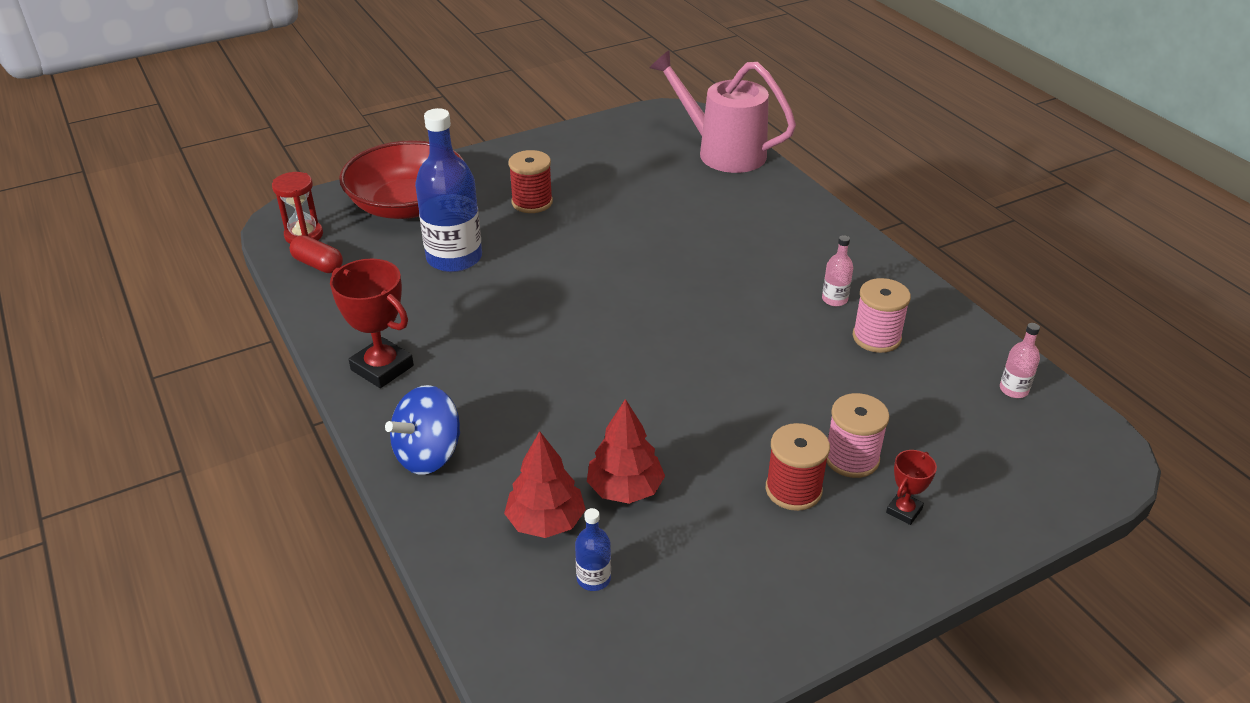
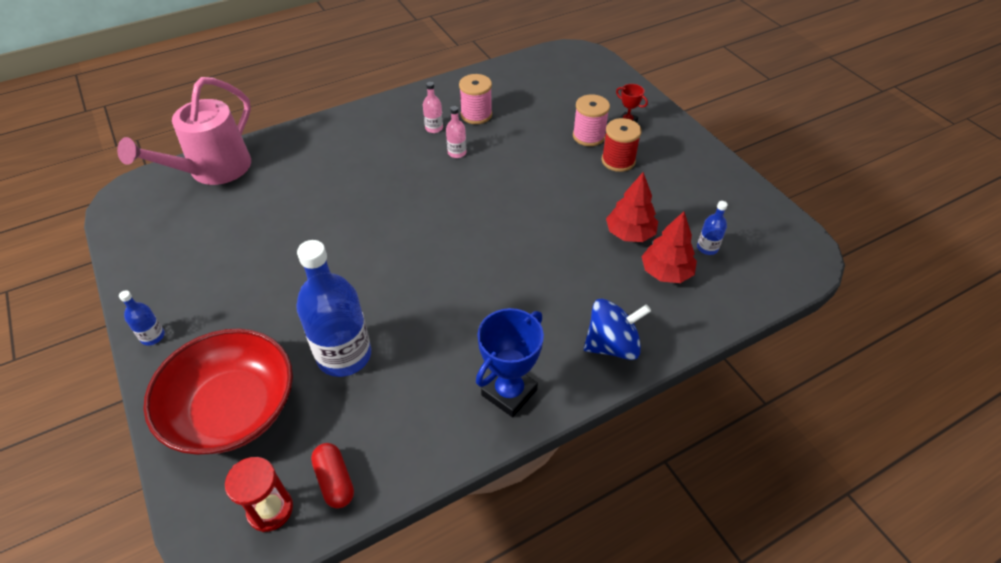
camera: 90 degrees left, 10 degrees up
red capsule [290,235,343,273] -> red capsule turned 60 degrees counterclockwise [311,443,354,509]
red trophy [330,258,414,388] -> blue trophy [476,308,544,417]
blue spinning top [385,385,460,475] -> blue spinning top turned 60 degrees counterclockwise [584,299,651,360]
red spool [508,150,553,213] -> none
pink bottle [1000,323,1040,398] -> pink bottle moved to [446,106,466,158]
none -> blue bottle [119,290,165,345]

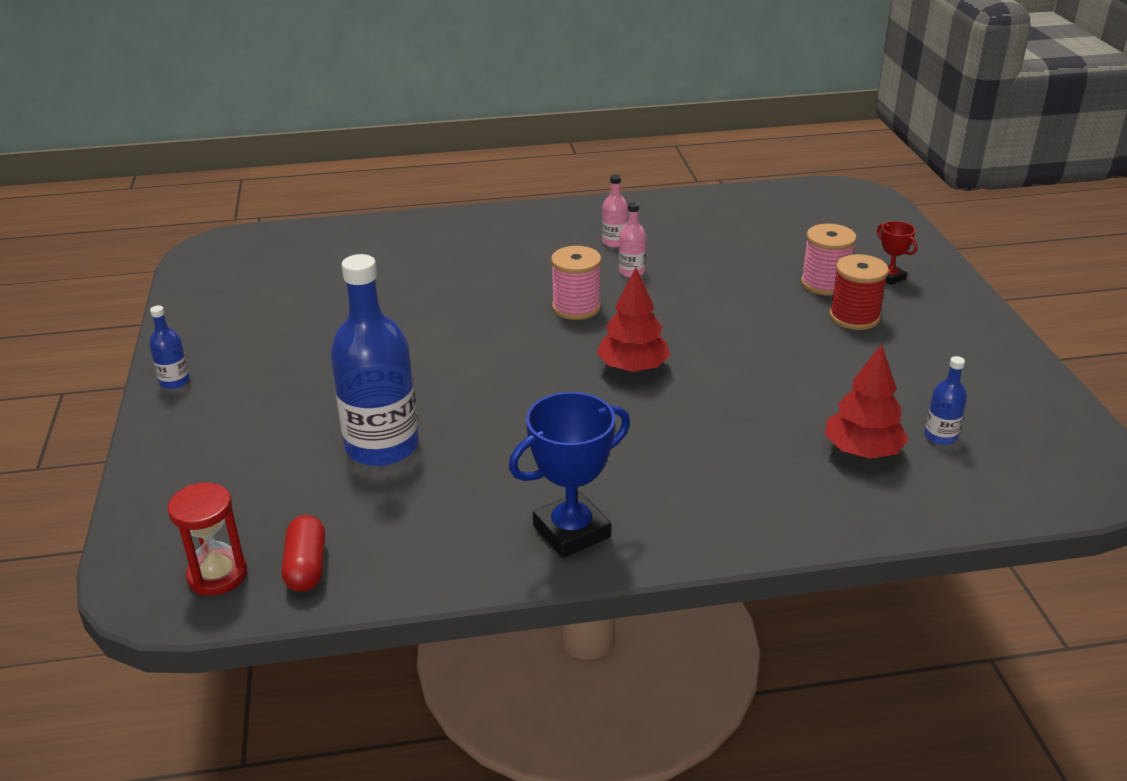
camera: 20 degrees right, 15 degrees down
pink watering can [117,77,251,185] -> none
red bowl [143,328,293,455] -> none
pink spool [459,74,492,124] -> pink spool moved to [551,246,601,320]
blue spinning top [584,299,651,360] -> none
red tree [606,172,658,242] -> red tree moved to [597,268,670,373]

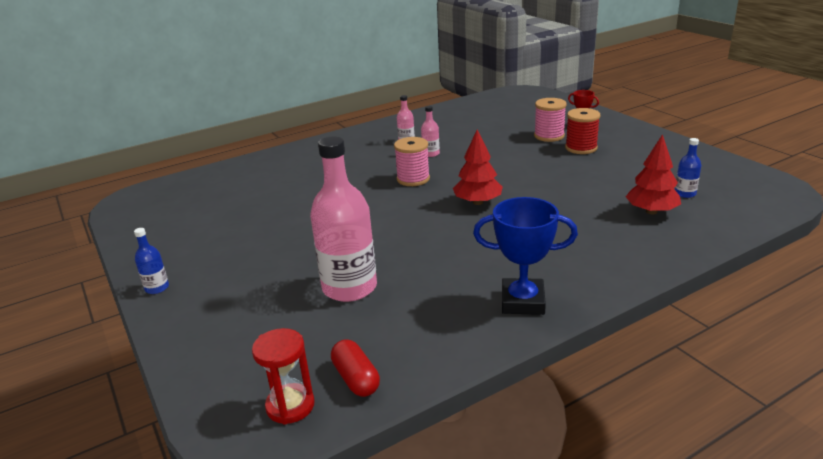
camera: 20 degrees left, 5 degrees down
blue bottle [330,254,419,466] -> pink bottle [310,137,377,302]
blue trophy [509,392,630,558] -> blue trophy turned 60 degrees clockwise [473,197,578,315]

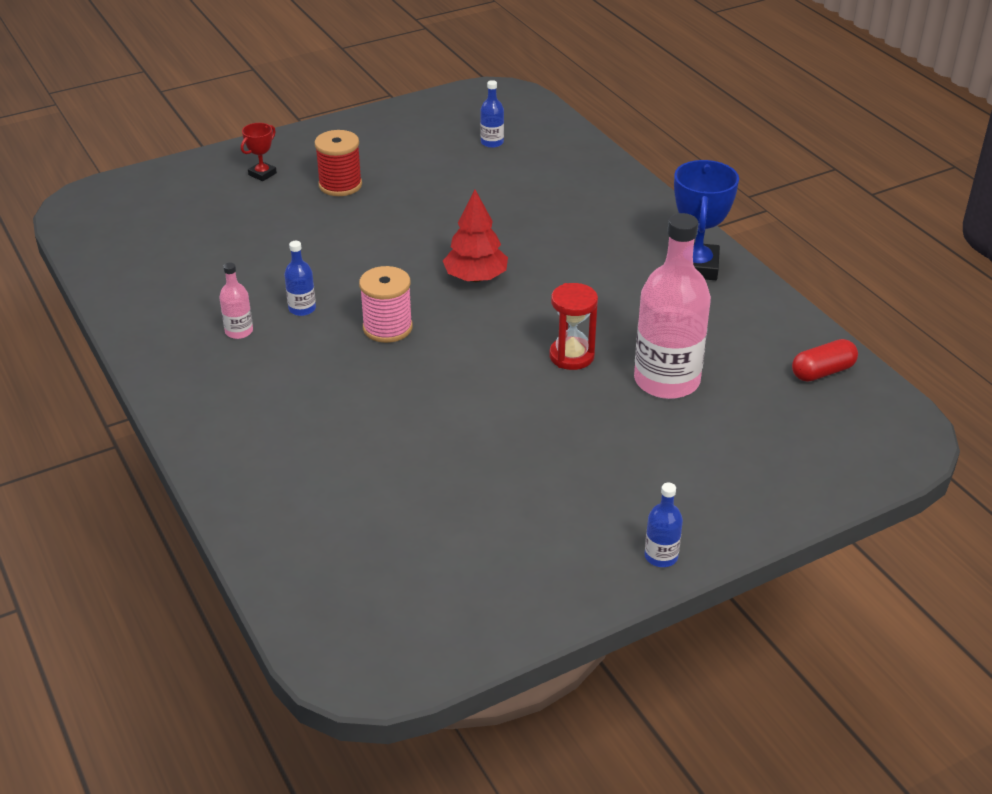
camera: 90 degrees left, 10 degrees up
red hourglass [252,328,315,425] -> red hourglass moved to [549,283,598,370]
pink bottle [421,106,440,157] -> blue bottle [284,241,316,316]
pink spool [534,98,567,142] -> none
red tree [625,134,681,215] -> none

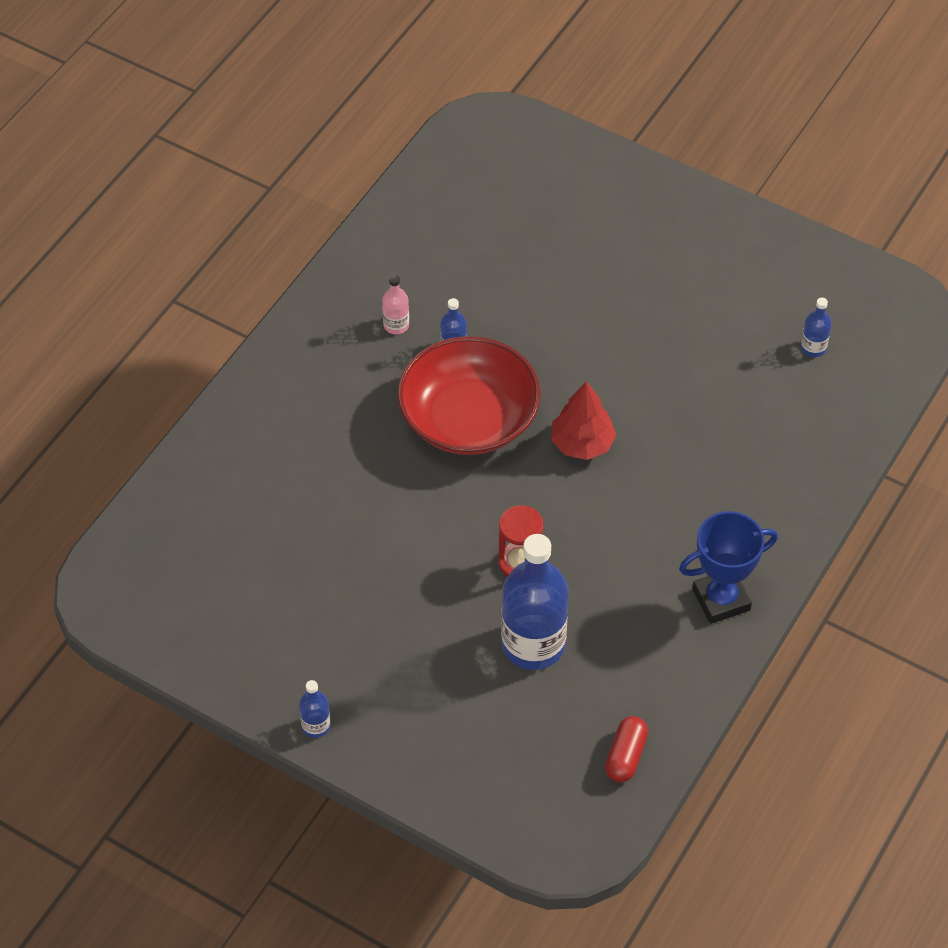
camera: 60 degrees right, 15 degrees up
red trophy [241,123,277,181] -> none
red spool [315,130,362,196] -> none
pink spool [359,266,413,343] -> red bowl [397,336,541,455]
pink bottle [634,213,711,399] -> blue bottle [501,534,569,670]
red capsule [792,339,858,382] -> red capsule turned 75 degrees clockwise [605,716,648,783]

